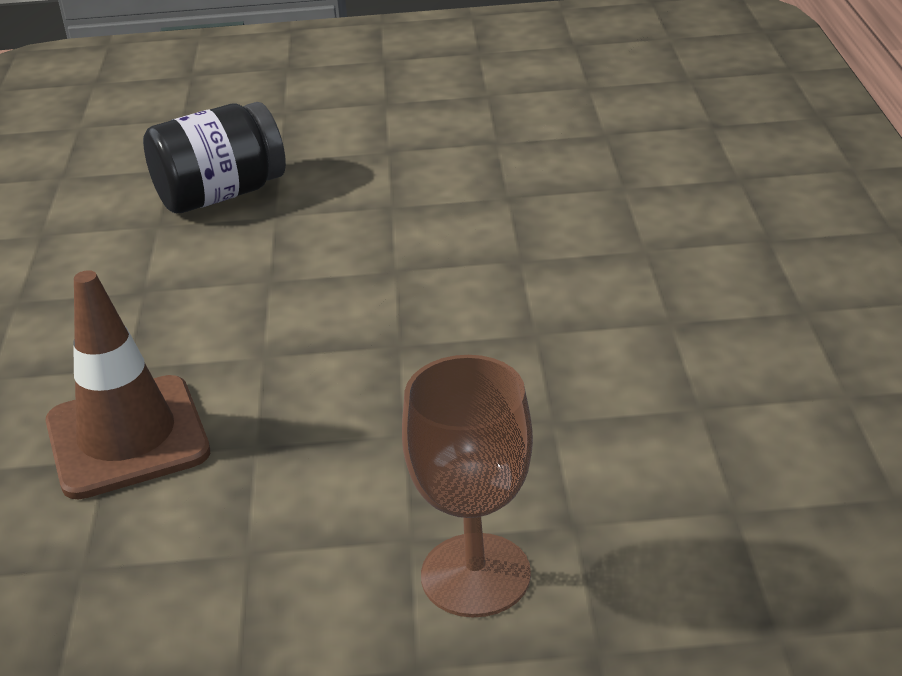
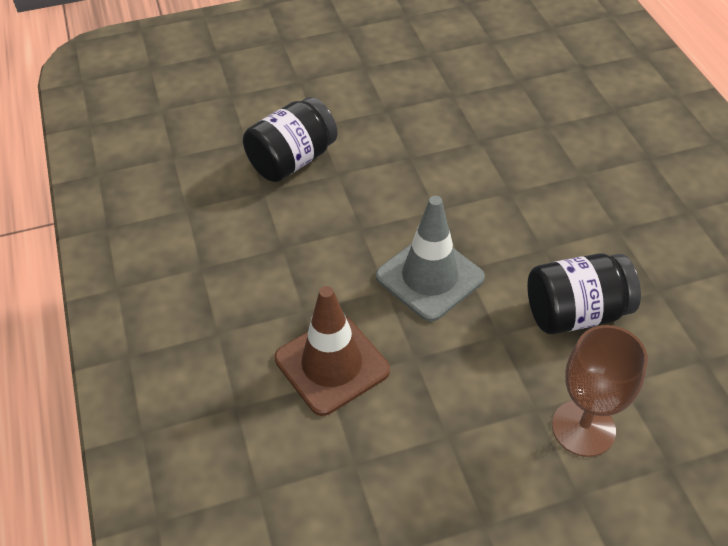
camera: 15 degrees left, 15 degrees up
none -> grey traffic cone [376,196,485,322]
none -> black jar [527,253,641,334]

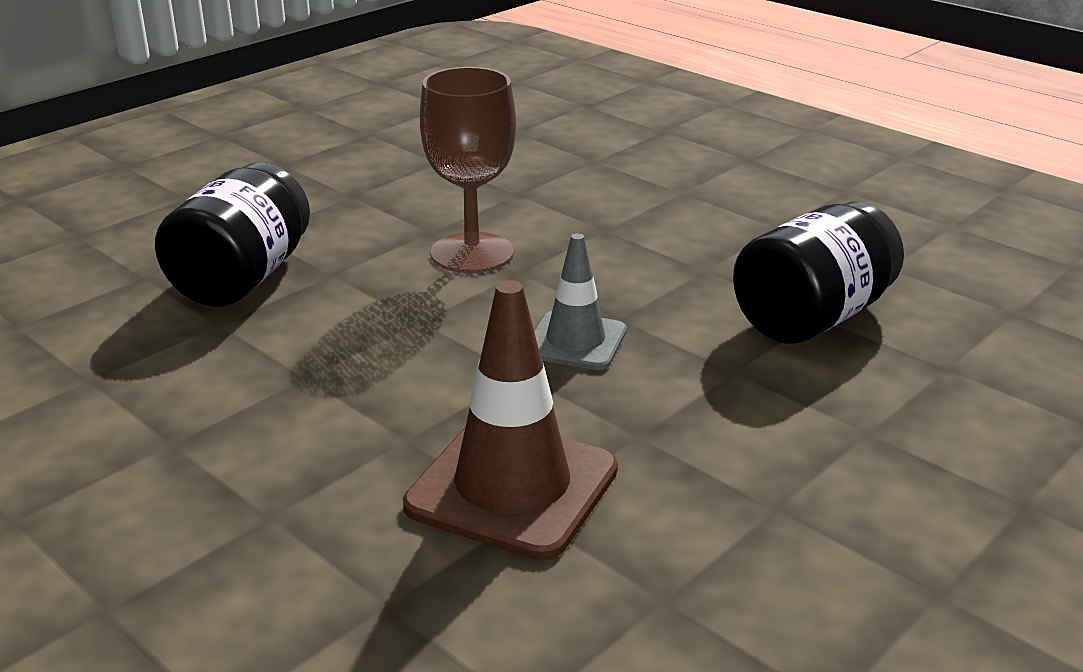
camera: 30 degrees left, 20 degrees down
grey traffic cone [376,196,485,322] -> grey traffic cone [534,233,627,370], size x0.61
brown goblet [552,325,648,457] -> brown goblet moved to [420,67,516,273]

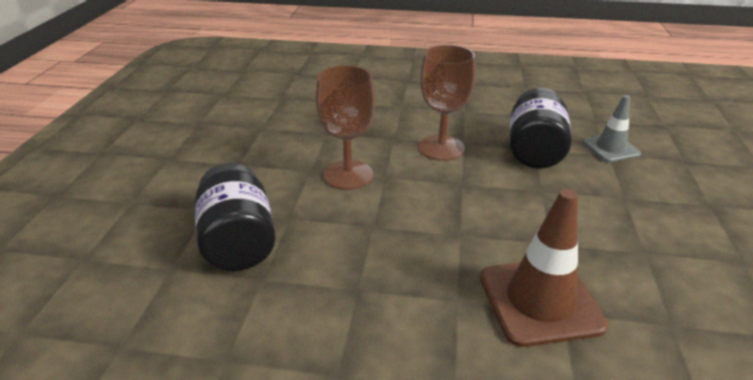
camera: 35 degrees left, 5 degrees up
grey traffic cone [534,233,627,370] -> grey traffic cone moved to [582,95,641,162]
none -> brown goblet [419,45,476,161]

